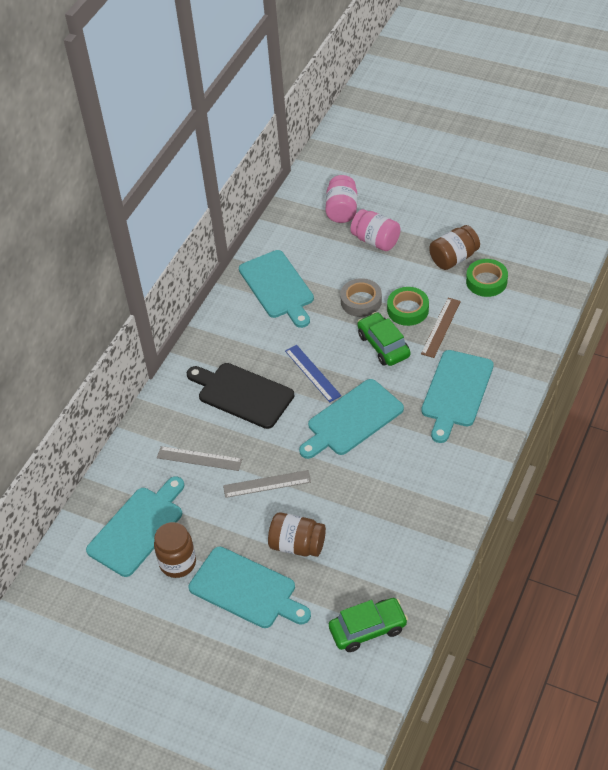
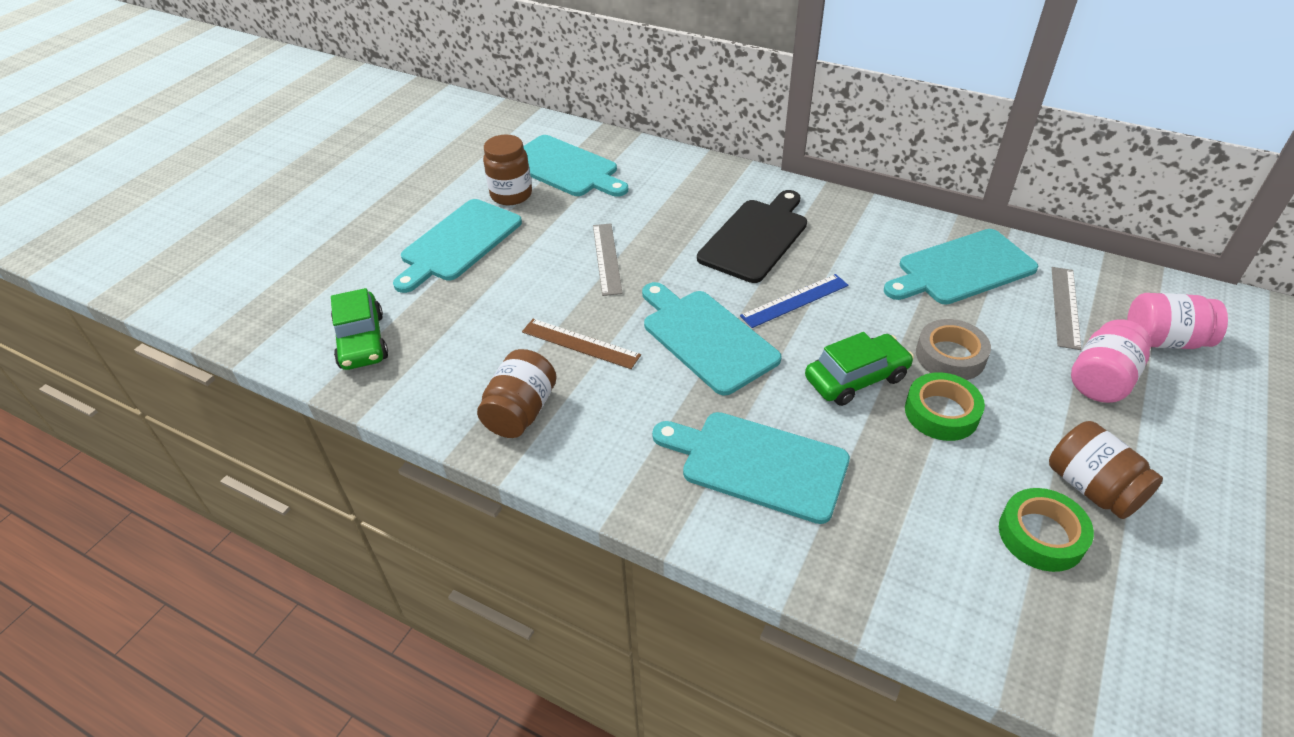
camera: 90 degrees right, 5 degrees down
grey ruler [157,446,242,471] -> grey ruler moved to [1052,267,1082,350]
brown jar [268,512,326,557] -> brown jar moved to [477,349,556,438]
brown ruler [421,298,461,358] -> brown ruler moved to [522,319,641,369]

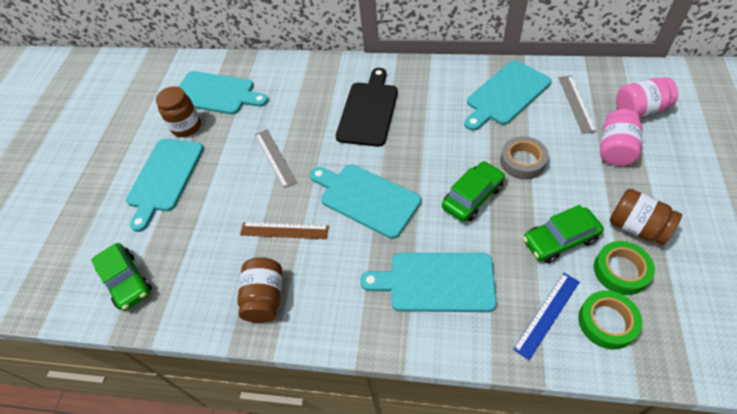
camera: 15 degrees left, 10 degrees up
blue ruler [740,274,848,328] -> blue ruler moved to [513,273,580,360]
green tape [905,372,985,441] -> green tape moved to [578,291,642,349]
none -> green car [523,205,604,263]

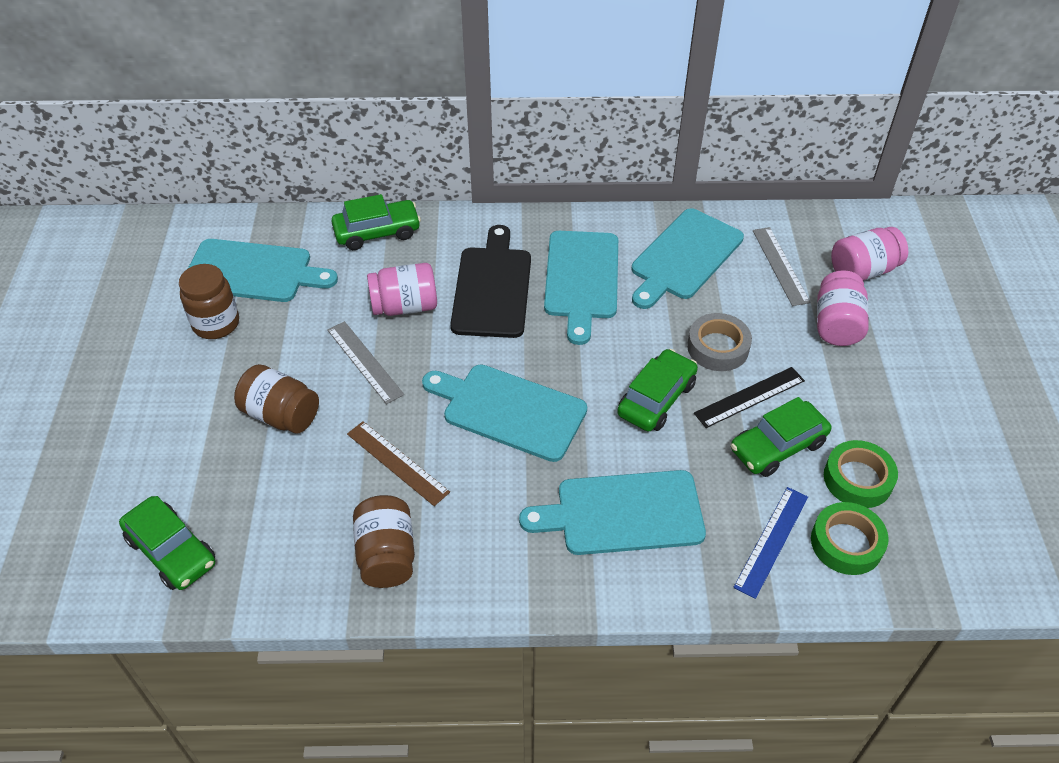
camera: 15 degrees left, 5 degrees down
turquoise cutting board [126,139,204,232] -> turquoise cutting board moved to [544,231,618,345]
brown ruler [240,222,329,239] -> brown ruler turned 45 degrees clockwise [347,421,450,506]
brown jar [610,189,682,245] -> brown jar moved to [234,364,319,434]
none -> green car [331,194,421,250]
none -> pink jar [367,263,437,316]
none -> black ruler [694,367,805,428]

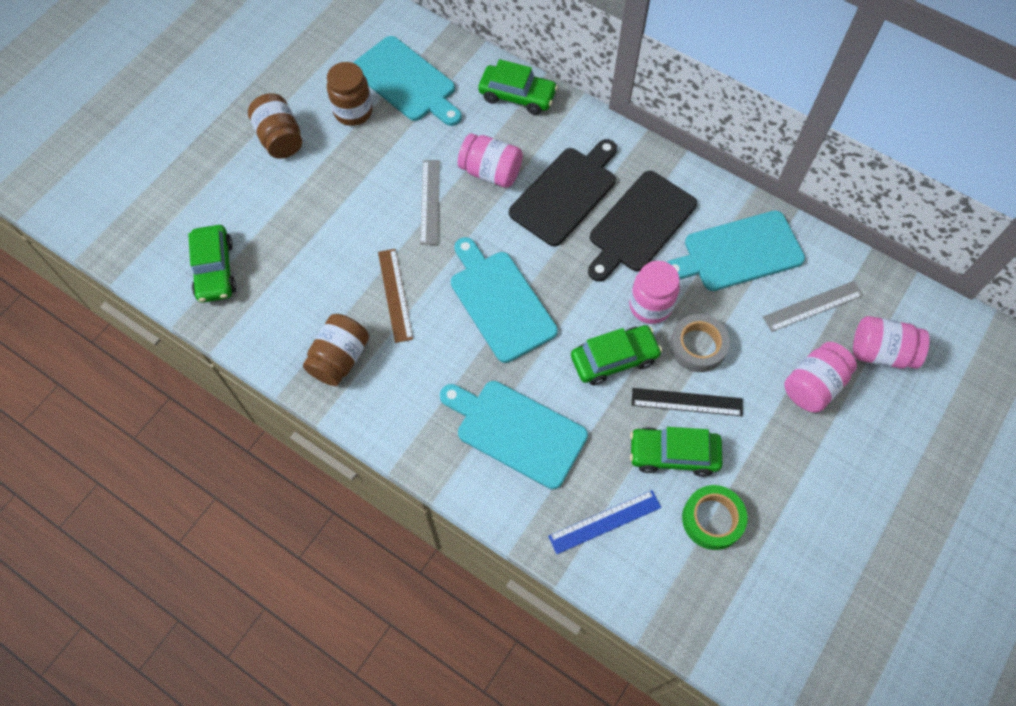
camera: 35 degrees right, 15 degrees up
brown jar [234,364,319,434] -> brown jar moved to [248,93,302,159]
turquoise cutting board [544,231,618,345] -> black cutting board [588,171,697,282]
grey ruler [753,227,811,306] -> grey ruler turned 45 degrees clockwise [763,281,863,332]
green tape [811,502,889,575] -> none
none -> pink jar [629,261,680,324]

